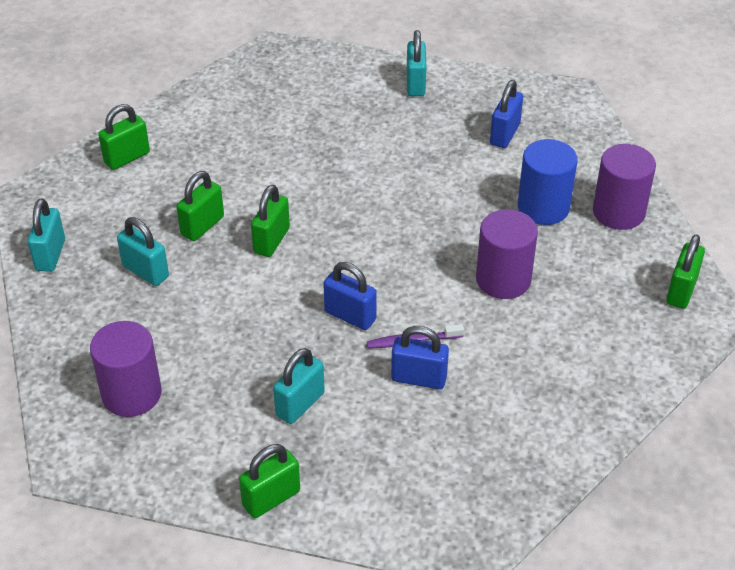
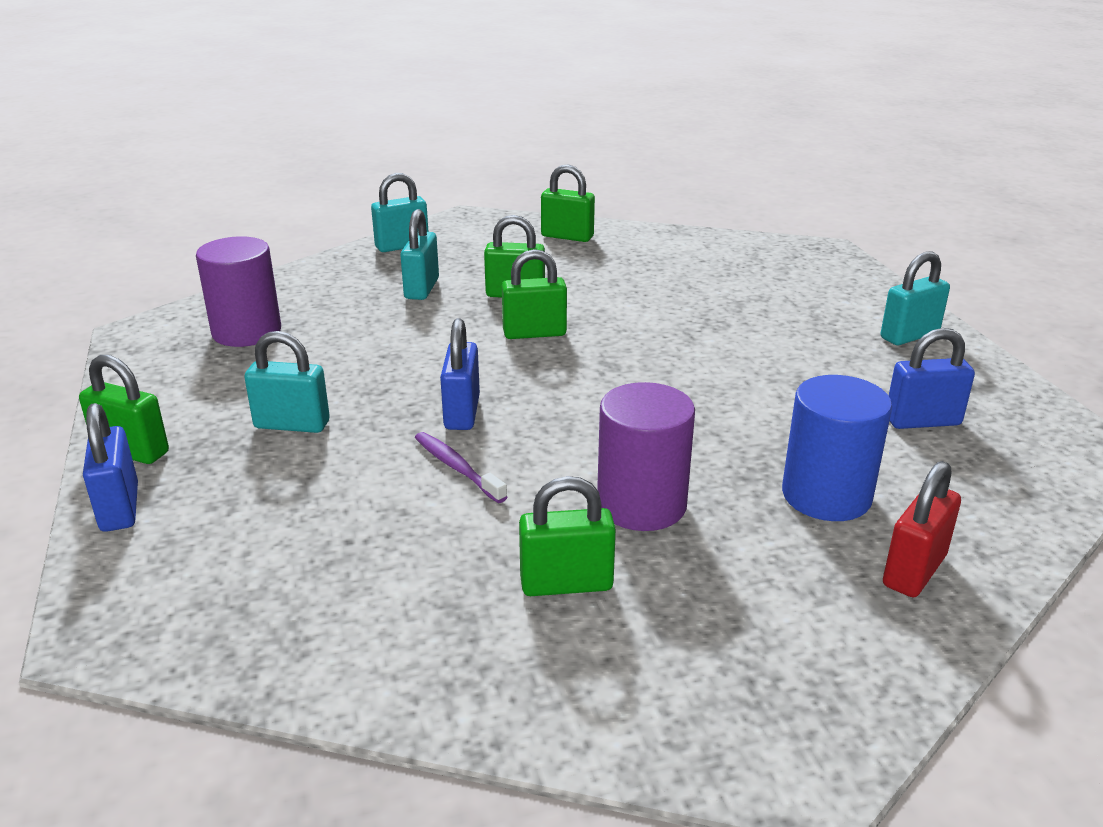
camera: 60 degrees right, 15 degrees down
blue padlock [391,326,449,389] -> blue padlock moved to [83,403,138,532]
purple cylinder [593,144,656,230] -> red padlock [883,461,961,597]
green padlock [667,235,705,309] -> green padlock moved to [519,476,616,596]

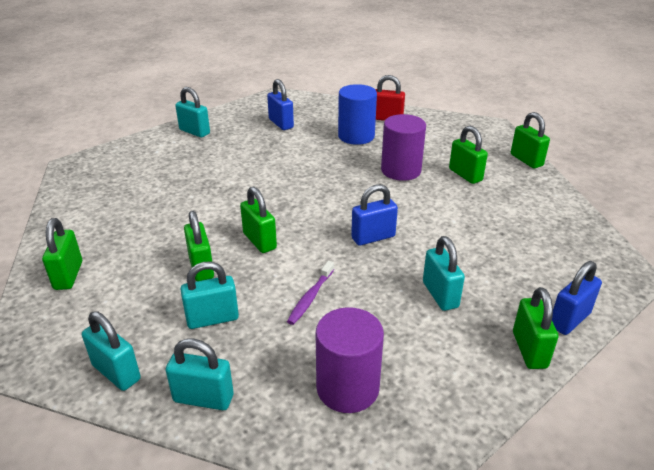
camera: 115 degrees left, 5 degrees up
purple toothbrush [415,432,508,503] -> purple toothbrush moved to [287,261,334,325]
none -> turquoise padlock [166,339,234,410]
none -> green padlock [511,112,550,168]

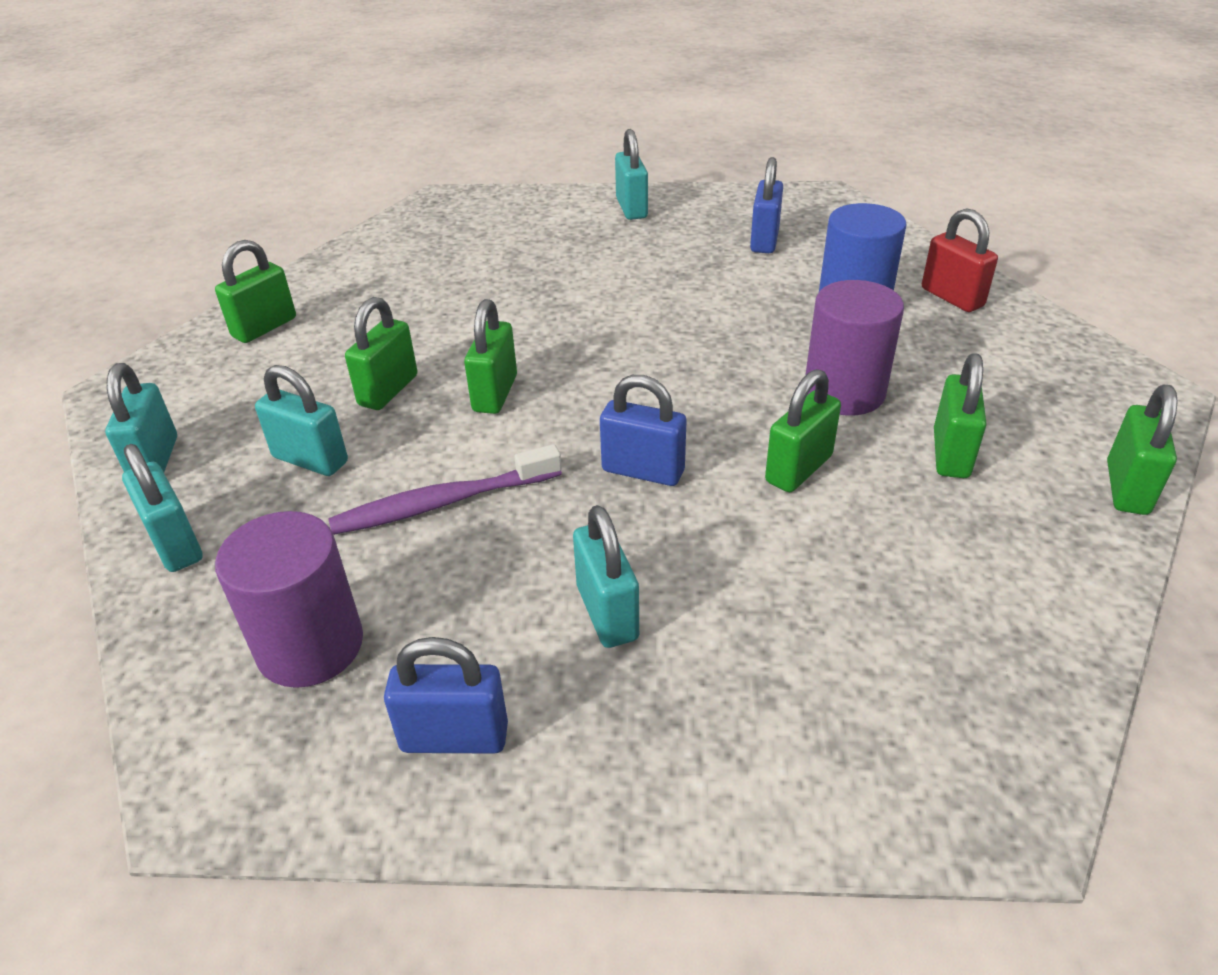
camera: 45 degrees right, 5 degrees up
purple toothbrush [287,261,334,325] -> purple toothbrush [328,444,562,535], size x1.53
turquoise padlock [423,236,465,311] -> turquoise padlock turned 45 degrees counterclockwise [573,505,639,648]
green padlock [513,287,558,369] -> green padlock moved to [765,369,841,492]
blue padlock [552,261,602,335] -> blue padlock moved to [384,637,508,754]

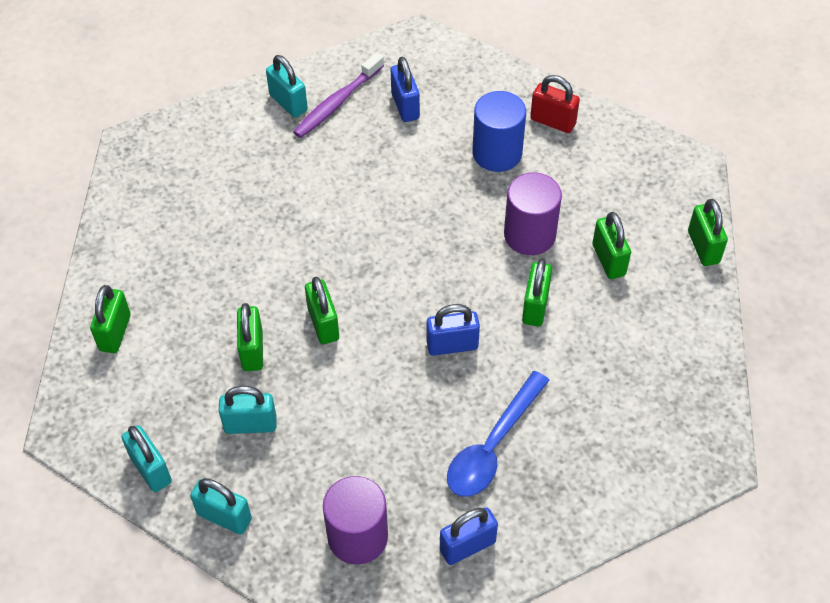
camera: 30 degrees left, 15 degrees up
purple toothbrush [328,444,562,535] -> purple toothbrush moved to [293,52,384,138]
turquoise padlock [573,505,639,648] -> blue spoon [447,371,550,497]

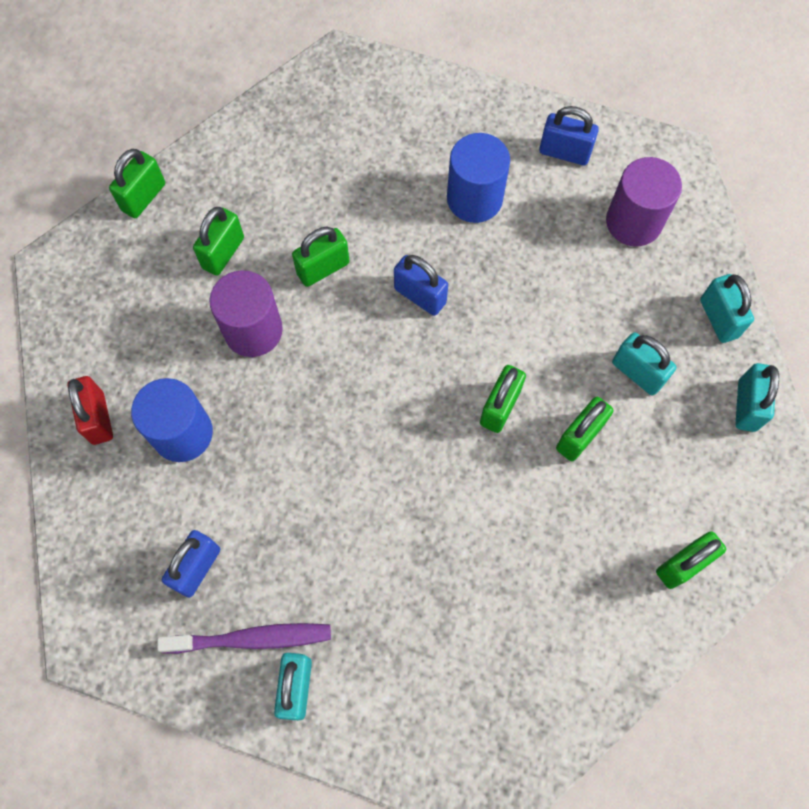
camera: 135 degrees left, 15 degrees up
blue spoon [447,371,550,497] -> blue cylinder [447,133,510,223]

